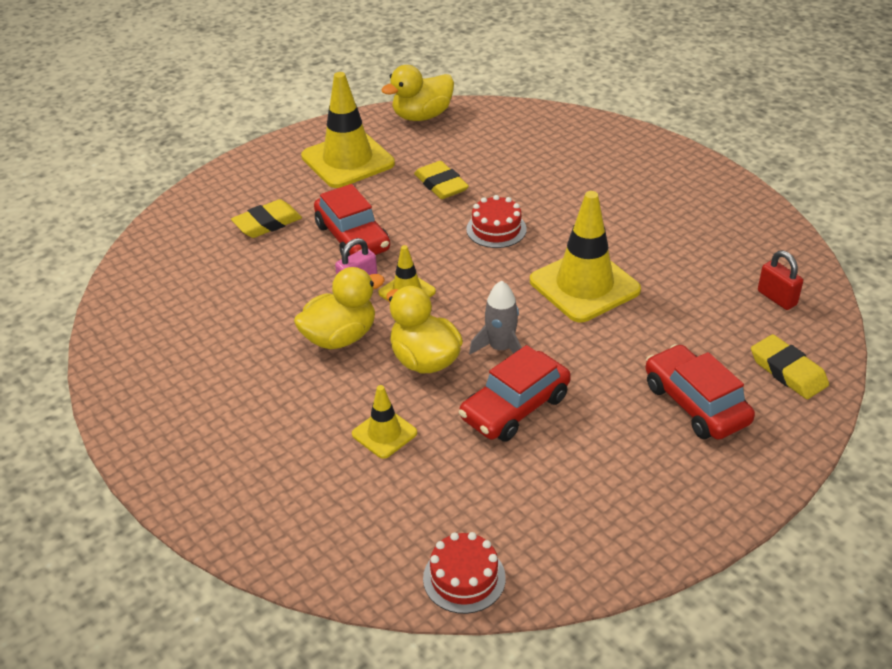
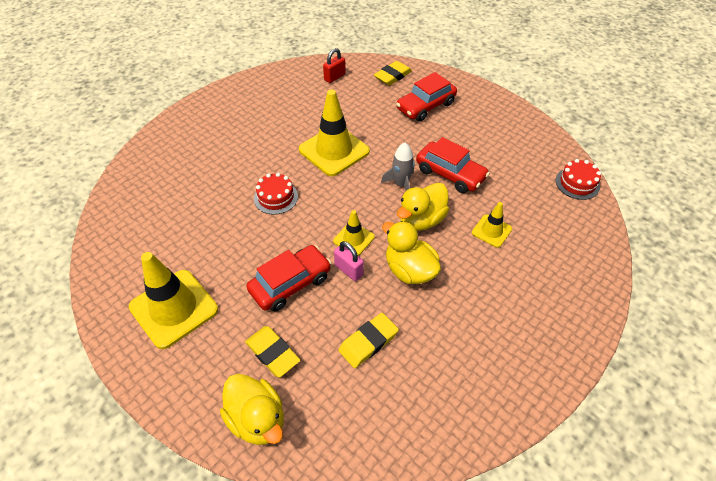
camera: 100 degrees left, 10 degrees up
yellow duck [381,65,454,121] -> yellow duck moved to [220,374,284,445]
yellow eraser [414,161,469,199] -> yellow eraser moved to [338,313,399,368]

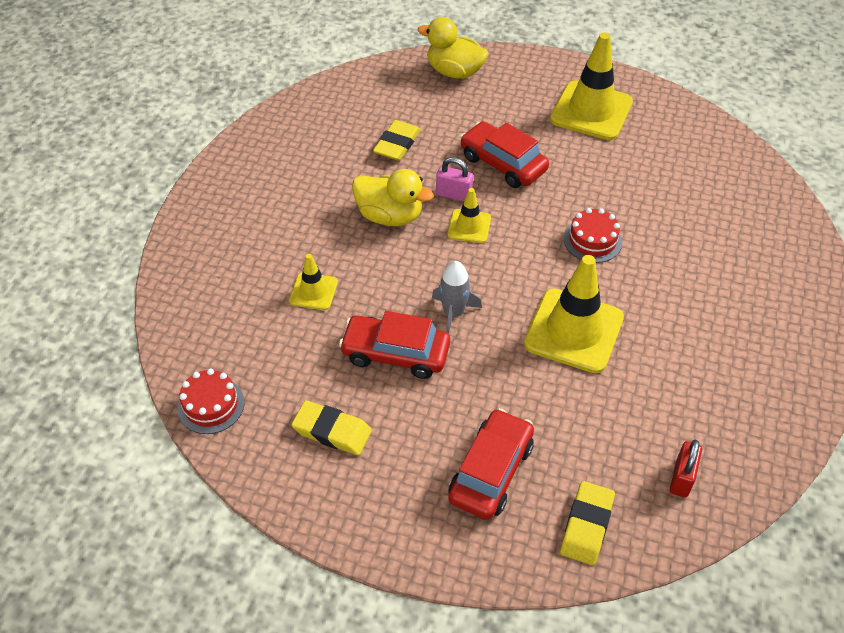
camera: 155 degrees right, 0 degrees up
yellow eraser [245,326,300,377] -> yellow eraser moved to [291,400,372,455]
red car [246,245,331,312] -> red car turned 105 degrees clockwise [460,121,549,188]
yellow duck [397,183,449,231] -> none

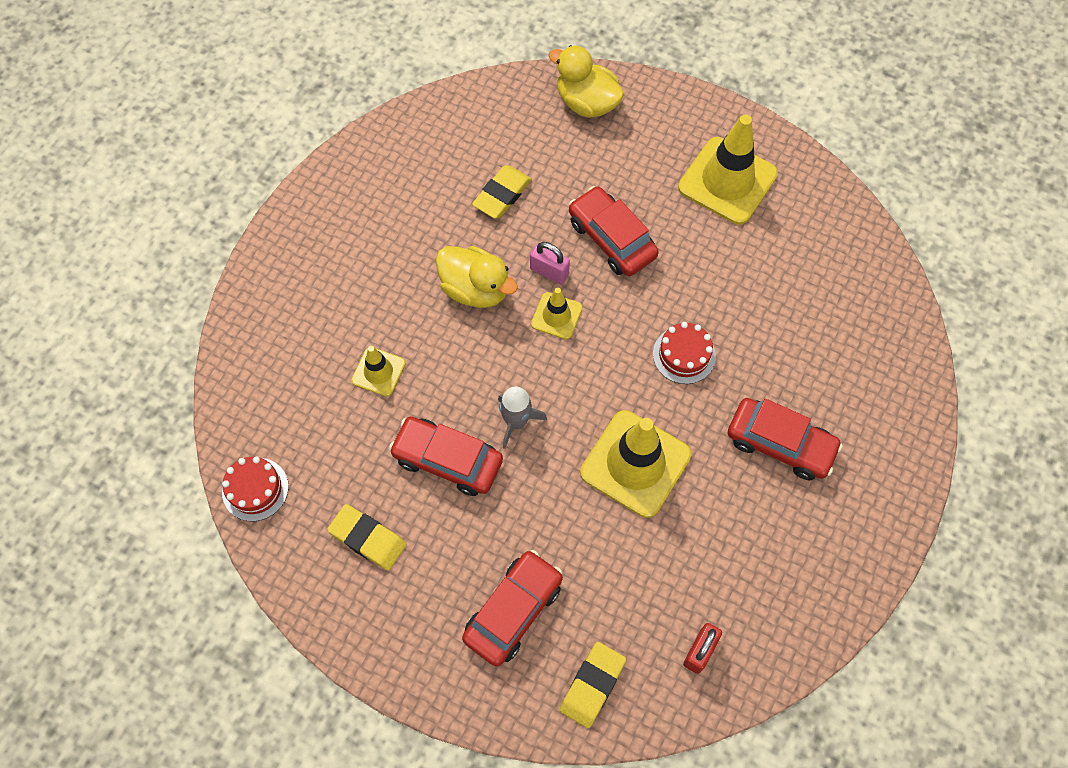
camera: 10 degrees right, 15 degrees up
none -> red car [728,398,843,480]

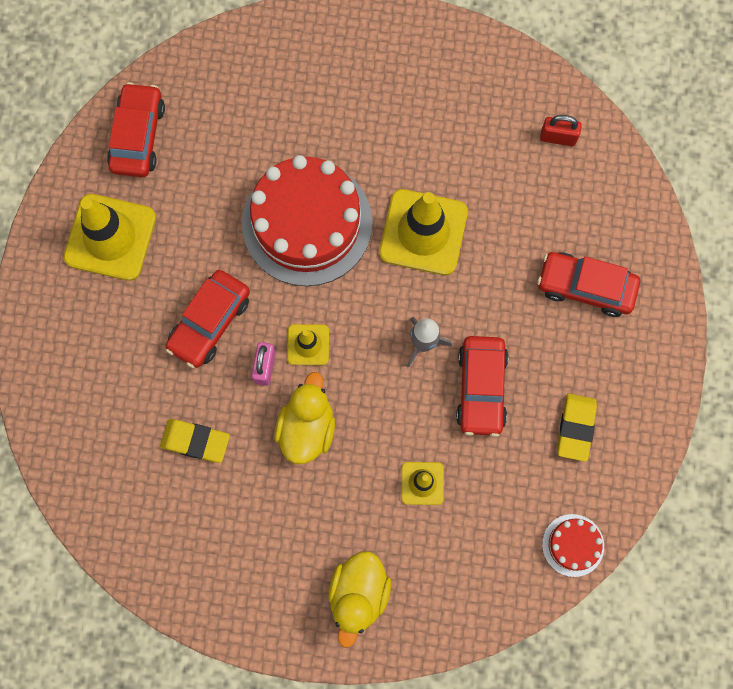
camera: 110 degrees left, 10 degrees up
yellow duck [548,45,624,118] -> yellow duck moved to [328,551,391,648]
yellow eraser [560,642,626,728] -> none
red cake [653,322,716,384] -> red cake [242,155,372,286], size x2.24
red car [728,398,843,480] -> red car moved to [107,82,165,177]

